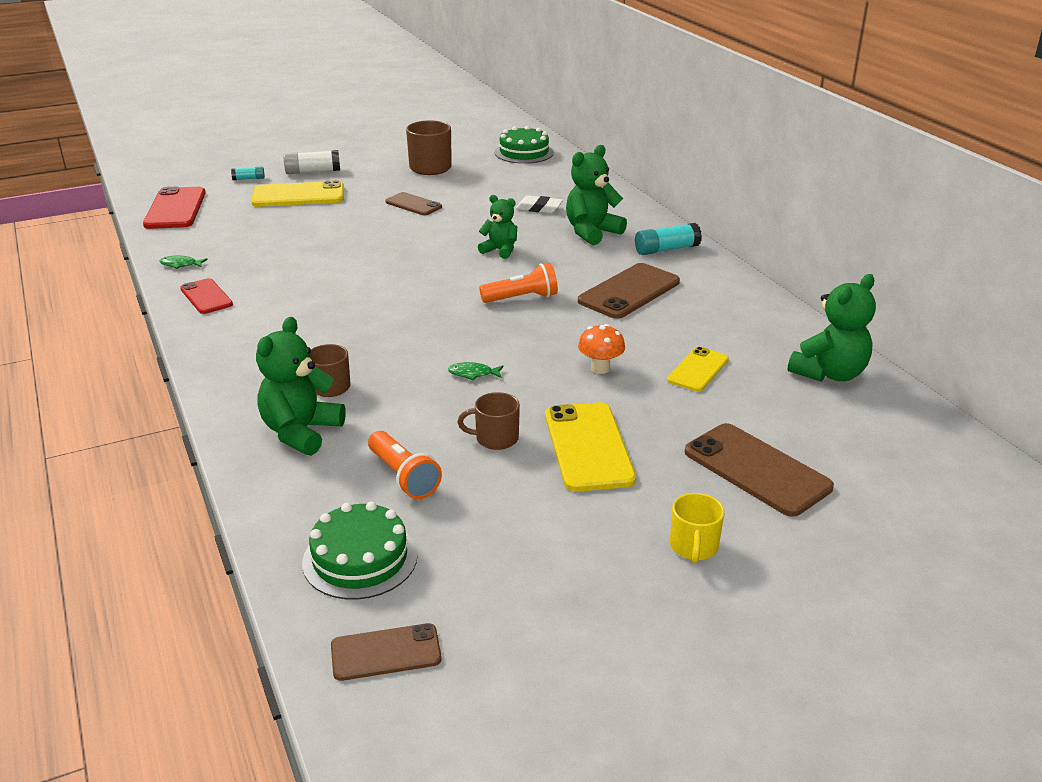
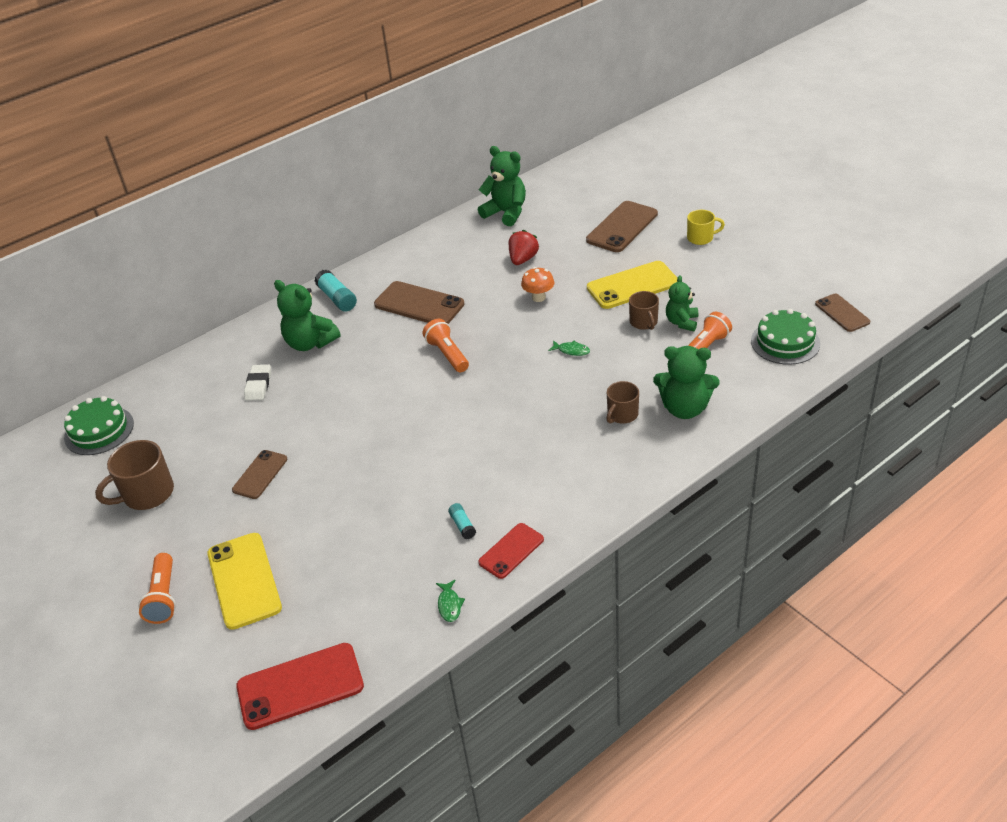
camera: 100 degrees left, 10 degrees up
turquoise glue stick [231,166,265,180] -> turquoise glue stick moved to [448,503,476,539]
white glue stick [283,150,340,174] -> orange flashlight [138,553,176,624]
green fish [448,362,504,380] -> green fish turned 60 degrees counterclockwise [548,340,590,356]
green teddy bear [478,195,517,259] -> green teddy bear moved to [666,275,698,331]
yellow phone [667,347,729,392] -> red strawberry [509,230,539,265]

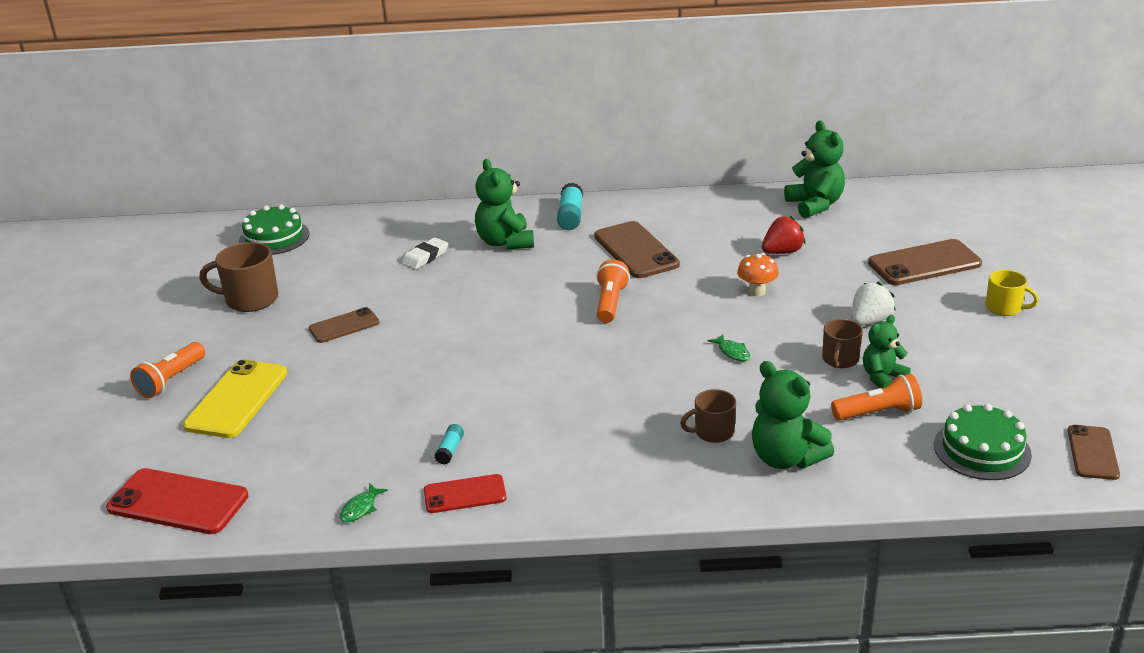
camera: 35 degrees right, 10 degrees down
yellow phone [587,261,677,309] -> white strawberry [851,282,896,326]

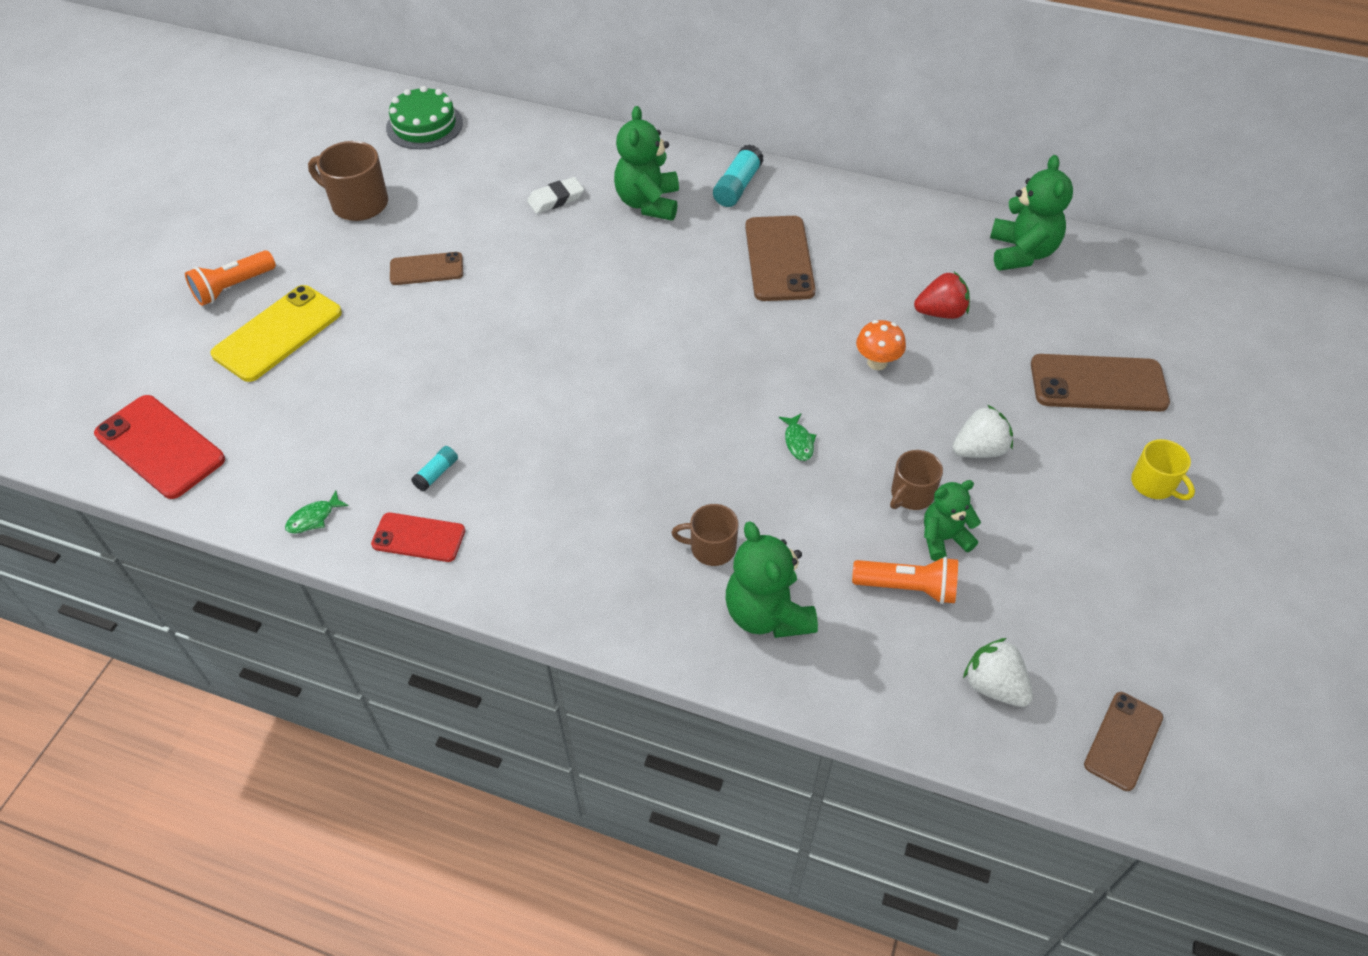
camera: 20 degrees right, 20 degrees up
orange flashlight [596,260,630,323] -> none
green cake [934,404,1032,480] -> white strawberry [963,638,1033,707]

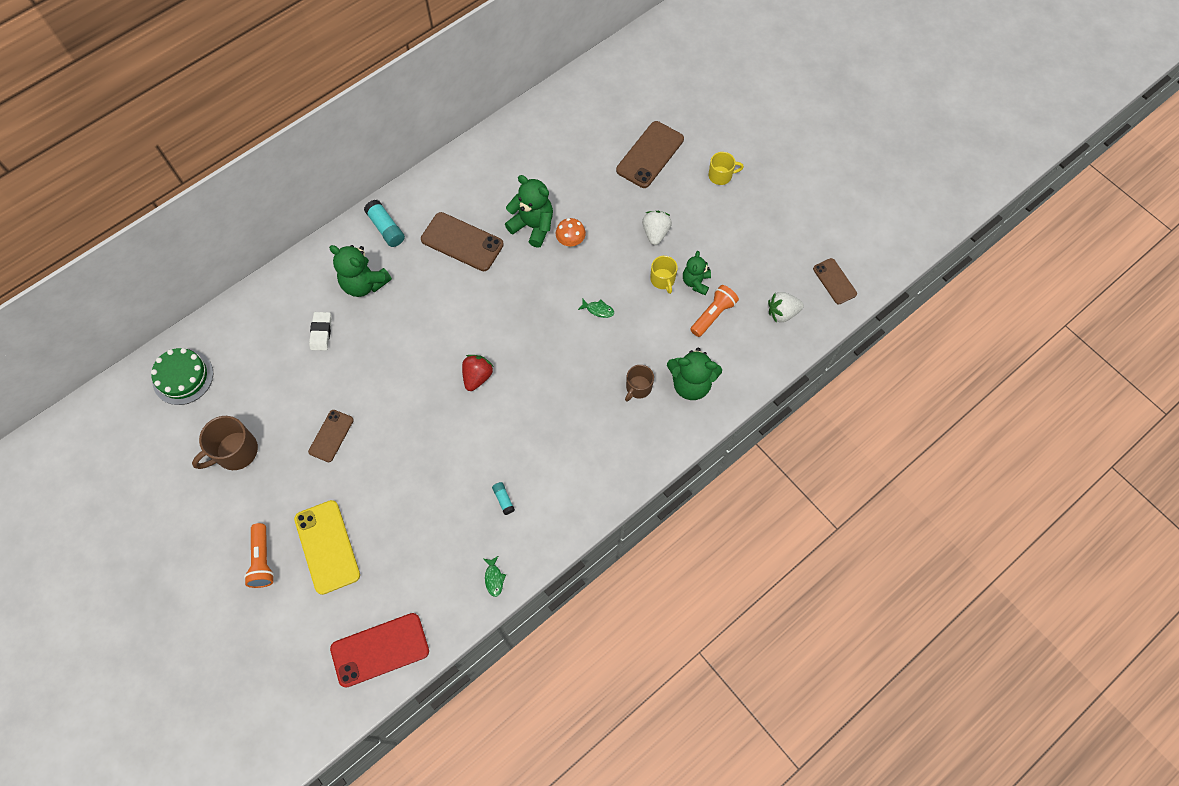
camera: 60 degrees left, 15 degrees up
red phone [371,512,465,562] -> none
brown mug [890,450,943,510] -> yellow mug [650,256,678,294]
red strawberry [914,272,970,319] -> red strawberry moved to [462,355,494,391]
green teddy bear [990,155,1073,271] -> green teddy bear moved to [505,175,553,248]

